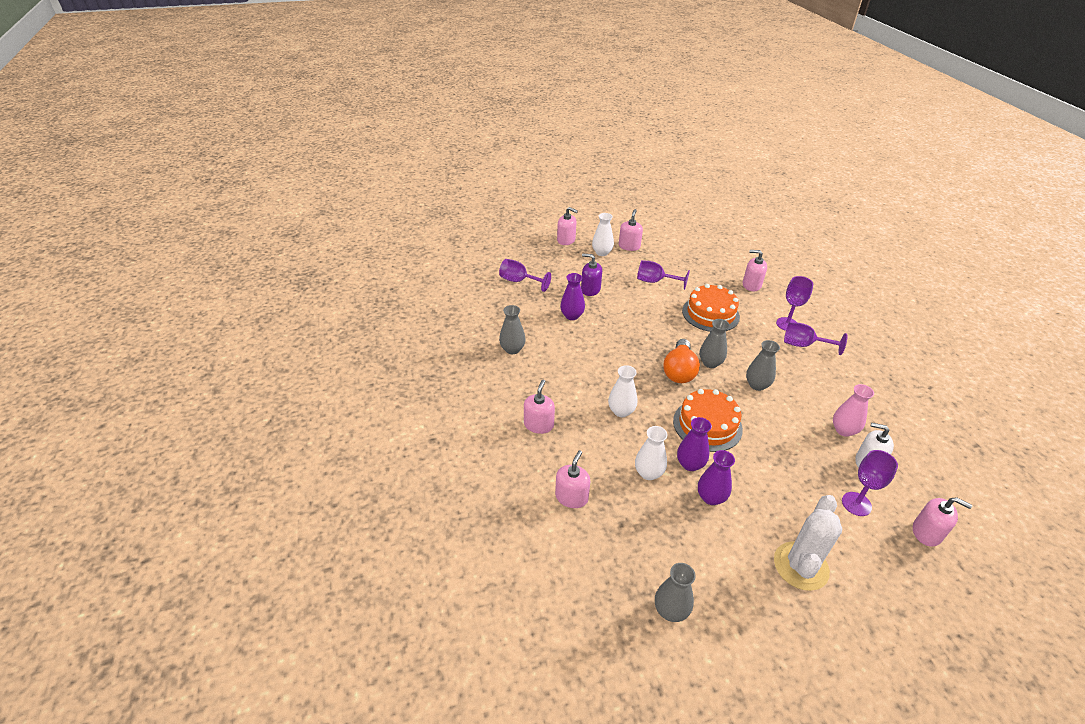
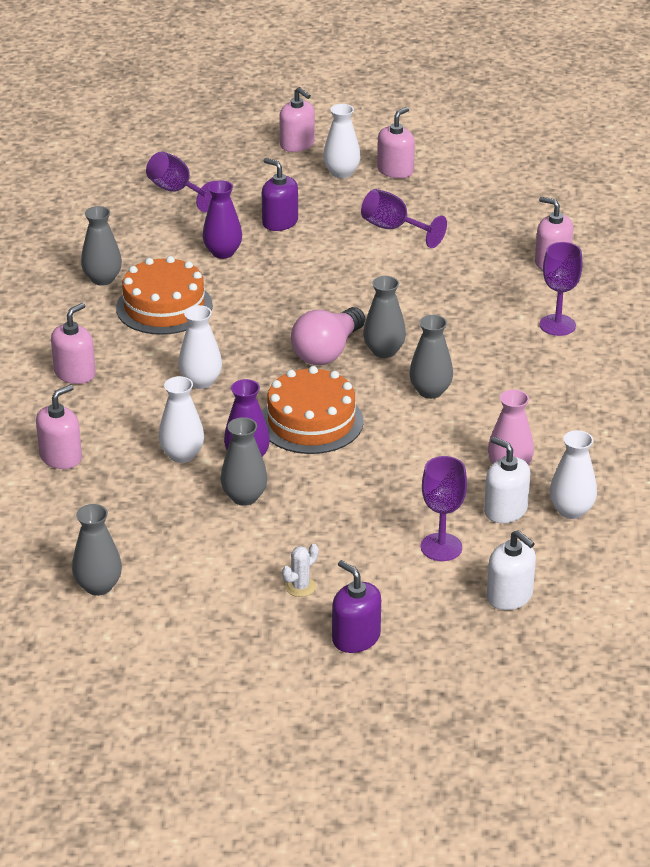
camera: 20 degrees right, 5 degrees down
orange light bulb [663,339,700,383] -> pink light bulb [291,307,365,365]
orange cake [682,284,740,332] -> orange cake moved to [116,256,213,335]
purple vase [698,450,735,505] -> grey vase [221,417,268,506]
white cactus [774,495,842,591] -> white cactus [282,544,319,597], size x0.42
purple goblet [784,322,848,355] -> none
pink soap dispenser [913,497,972,547] -> white soap dispenser [487,530,536,610]
none -> purple soap dispenser [332,560,381,653]
none -> white vase [549,430,597,519]

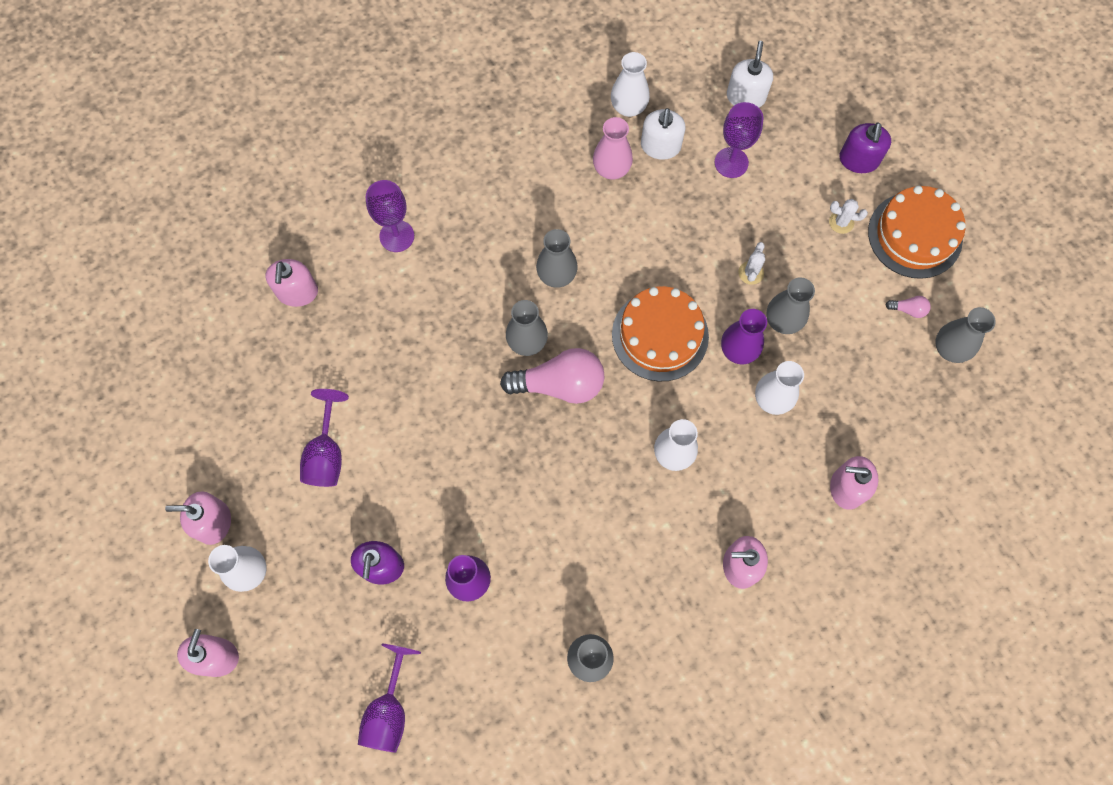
camera: 125 degrees left, 35 degrees up
orange cake [116,256,213,335] -> orange cake moved to [868,186,966,279]
none -> white cactus [738,242,765,285]
none -> pink light bulb [885,296,931,318]

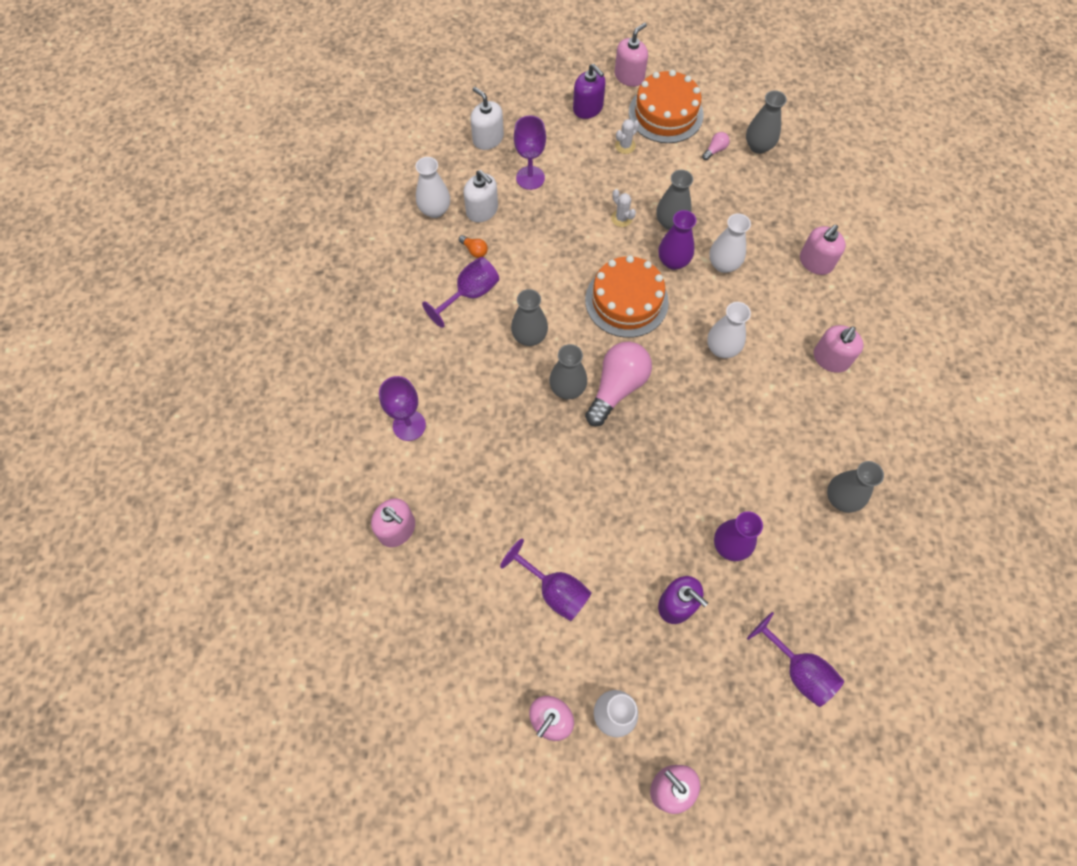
camera: 55 degrees left, 5 degrees down
pink vase [593,117,633,180] -> orange light bulb [459,235,488,258]
none -> purple goblet [422,257,499,328]
none -> pink soap dispenser [615,23,648,87]

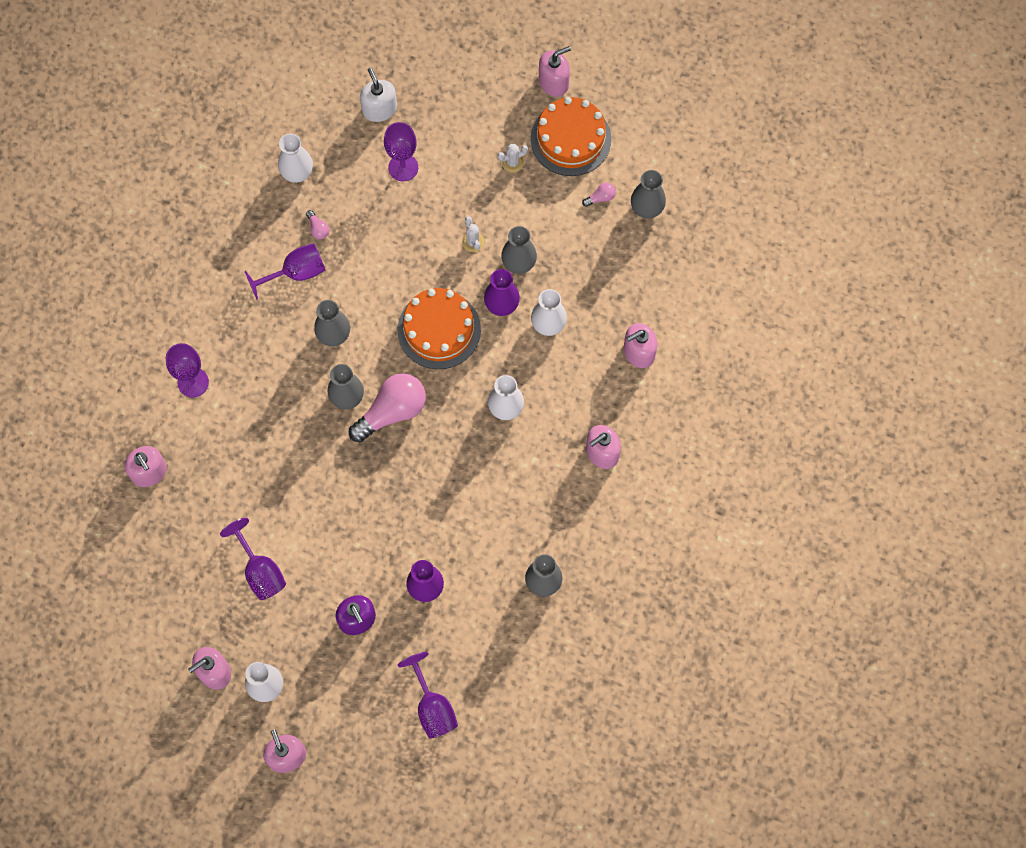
camera: 20 degrees right, 5 degrees up
orange light bulb [459,235,488,258] -> pink light bulb [306,210,329,239]
white soap dispenser [463,170,498,222] -> none
purple soap dispenser [573,64,606,119] -> none

